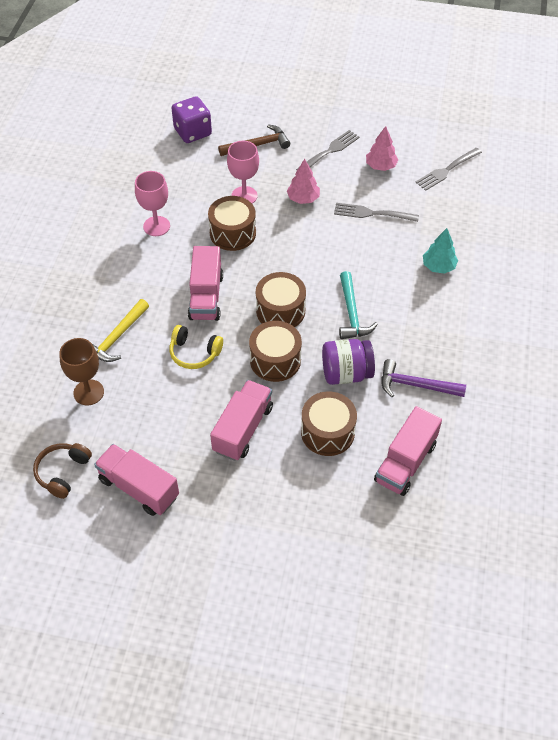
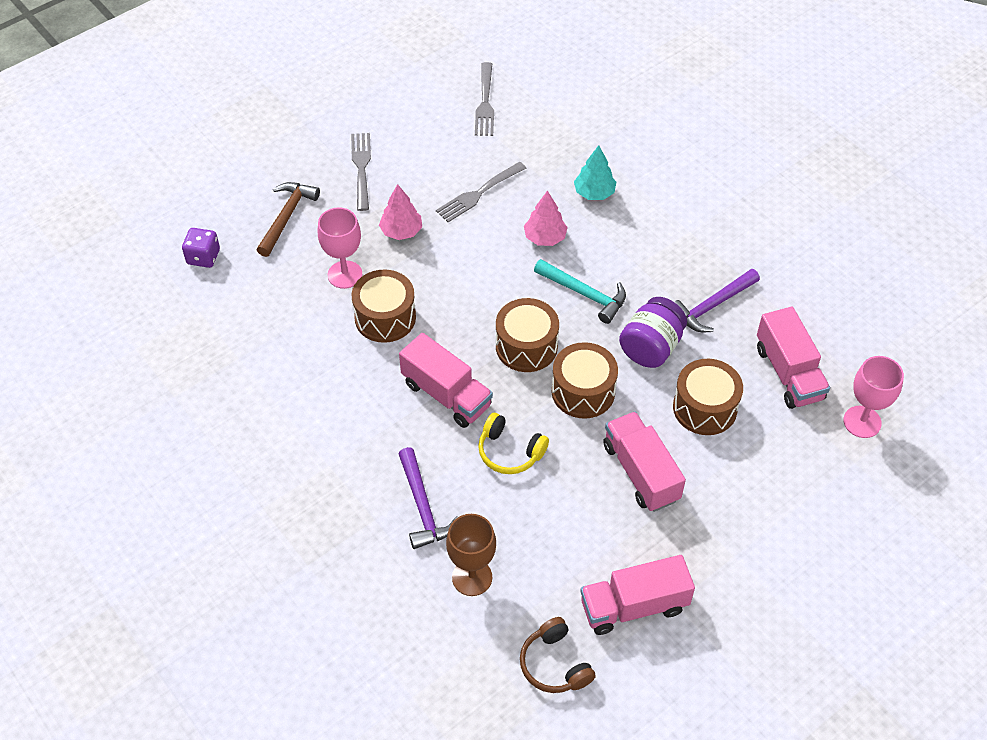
camera: 50 degrees left, 0 degrees up
yellow hammer [92,299,149,362] -> purple hammer [399,447,458,549]
pink goblet [135,171,170,236] -> pink goblet moved to [843,356,904,438]
yellow headphones [169,325,223,369] -> yellow headphones turned 60 degrees clockwise [478,413,549,474]
purple dice [171,96,212,143] -> purple dice [182,228,220,268], size x0.67
pink tree [366,126,398,171] -> pink tree moved to [524,191,568,246]

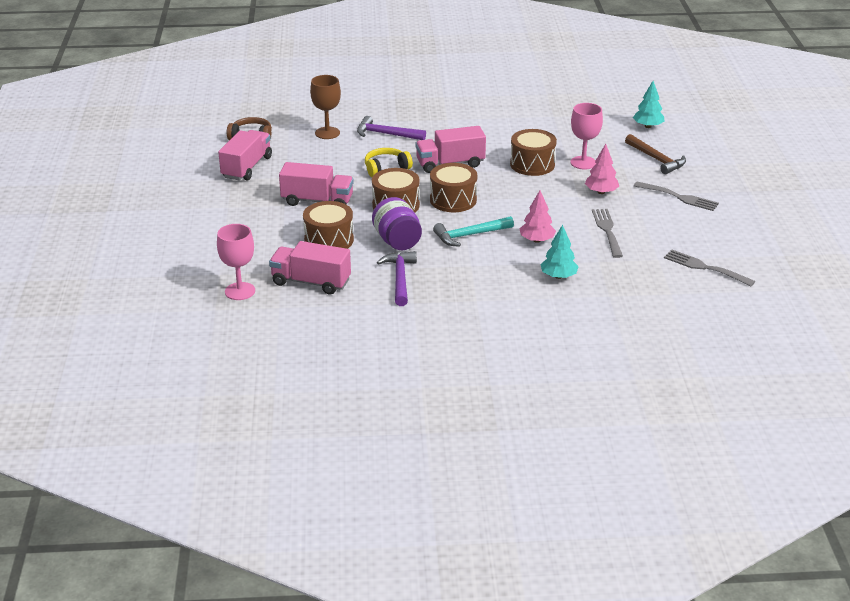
camera: 125 degrees right, 20 degrees down
purple dice [182,228,220,268] -> turquoise tree [633,81,665,128]

